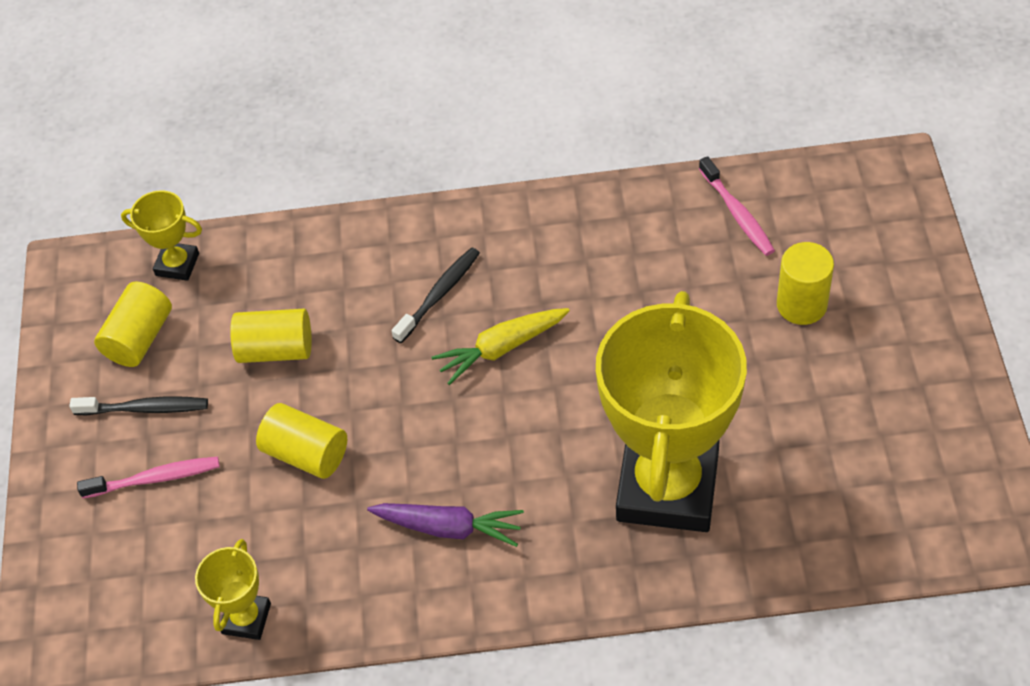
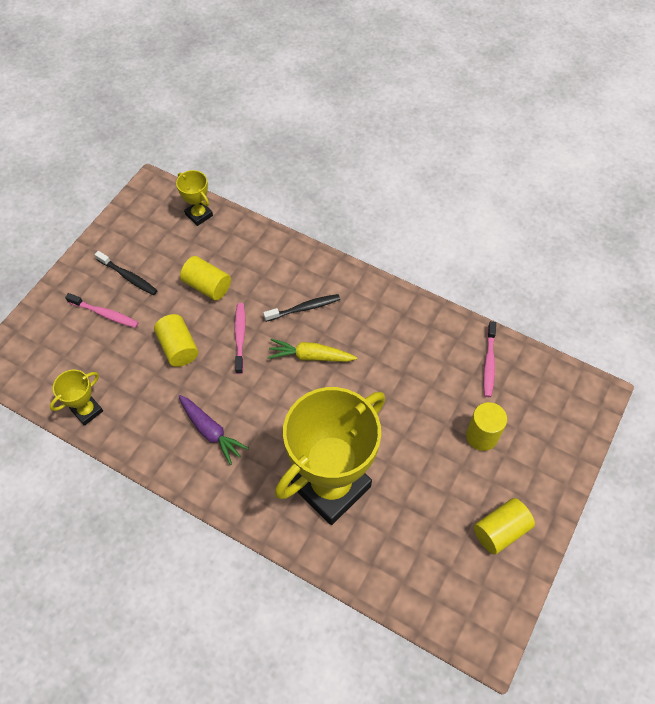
camera: 30 degrees right, 5 degrees up
yellow cylinder [94,282,172,367] -> yellow cylinder moved to [474,498,535,555]
none -> pink toothbrush [234,303,246,374]

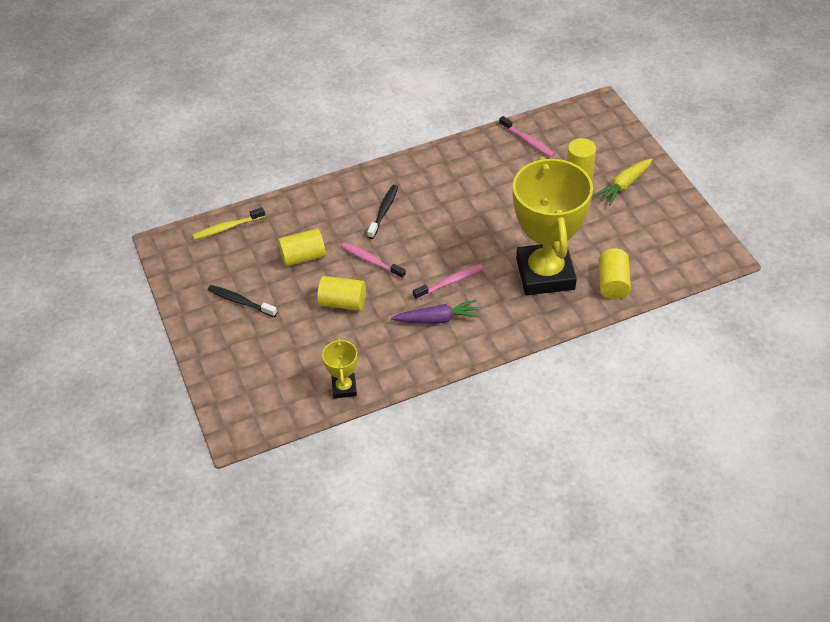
camera: 50 degrees left, 10 degrees down
pink toothbrush [65,293,139,328] -> pink toothbrush moved to [413,264,484,300]
black toothbrush [94,251,158,295] -> black toothbrush turned 135 degrees counterclockwise [208,285,277,317]
yellow trophy [176,170,213,226] -> yellow toothbrush [193,207,265,240]
yellow carrot [267,338,357,362] -> yellow carrot moved to [594,158,653,205]
yellow cylinder [474,498,535,555] -> yellow cylinder moved to [599,248,631,300]

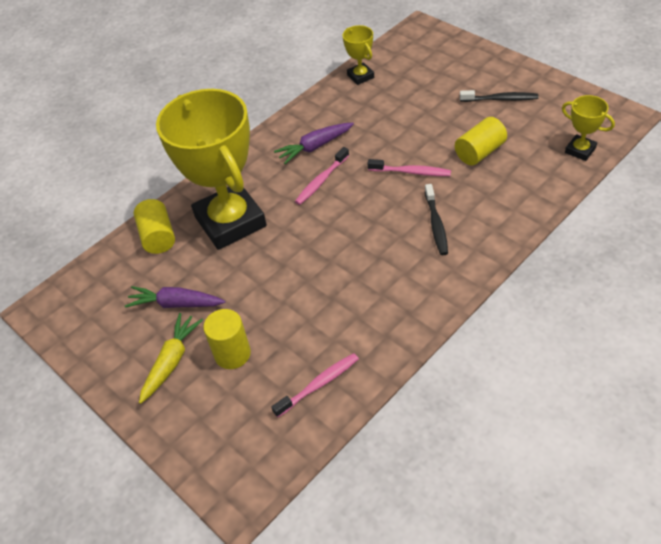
camera: 160 degrees right, 0 degrees up
yellow toothbrush [193,207,265,240] -> yellow trophy [562,95,615,161]
yellow cylinder [317,276,366,311] -> none
pink toothbrush [499,116,555,157] -> pink toothbrush turned 120 degrees clockwise [271,353,359,417]
none -> purple carrot [125,286,225,308]

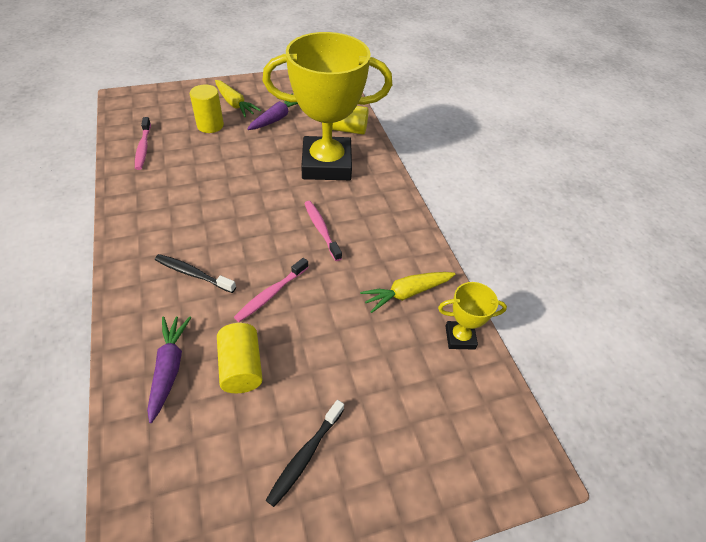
camera: 110 degrees right, 0 degrees up
purple carrot [274,123,354,164] -> purple carrot moved to [147,316,191,423]
yellow trophy [562,95,615,161] -> none
none -> yellow carrot [360,272,456,313]

